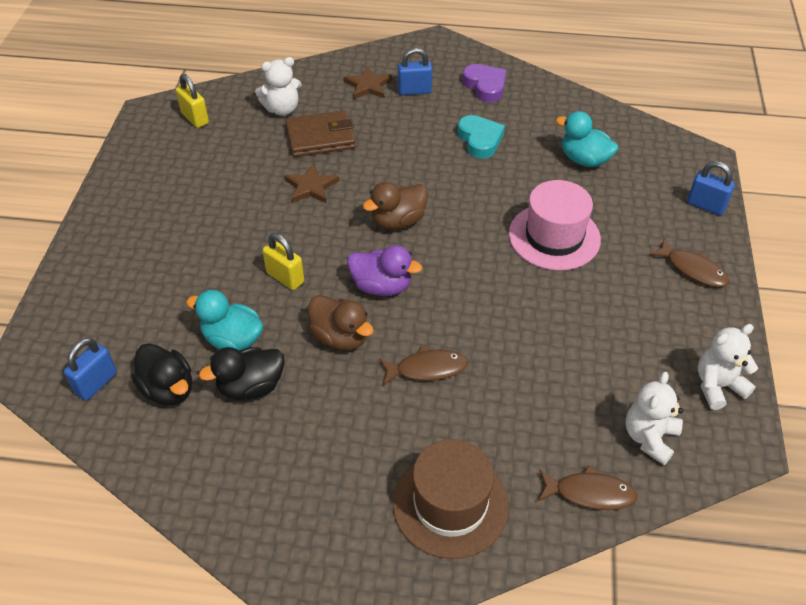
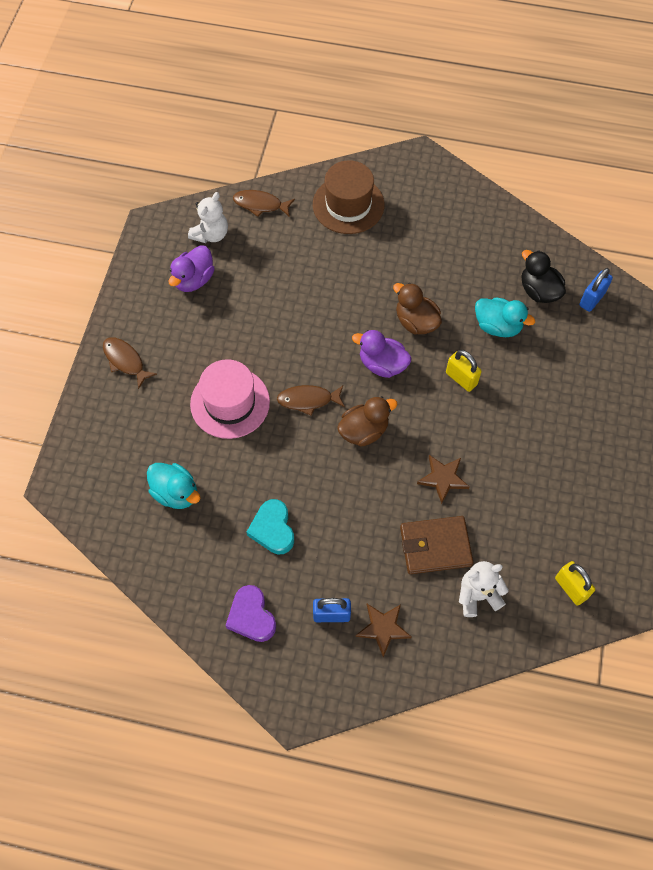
camera: 175 degrees left, 15 degrees up
black duck [199,347,285,400] -> none
brown fish [379,346,468,386] -> brown fish moved to [277,385,345,416]
blue padlock [687,161,735,215] -> none
white teddy bear [698,324,758,410] -> none
none -> purple duck [169,245,215,292]

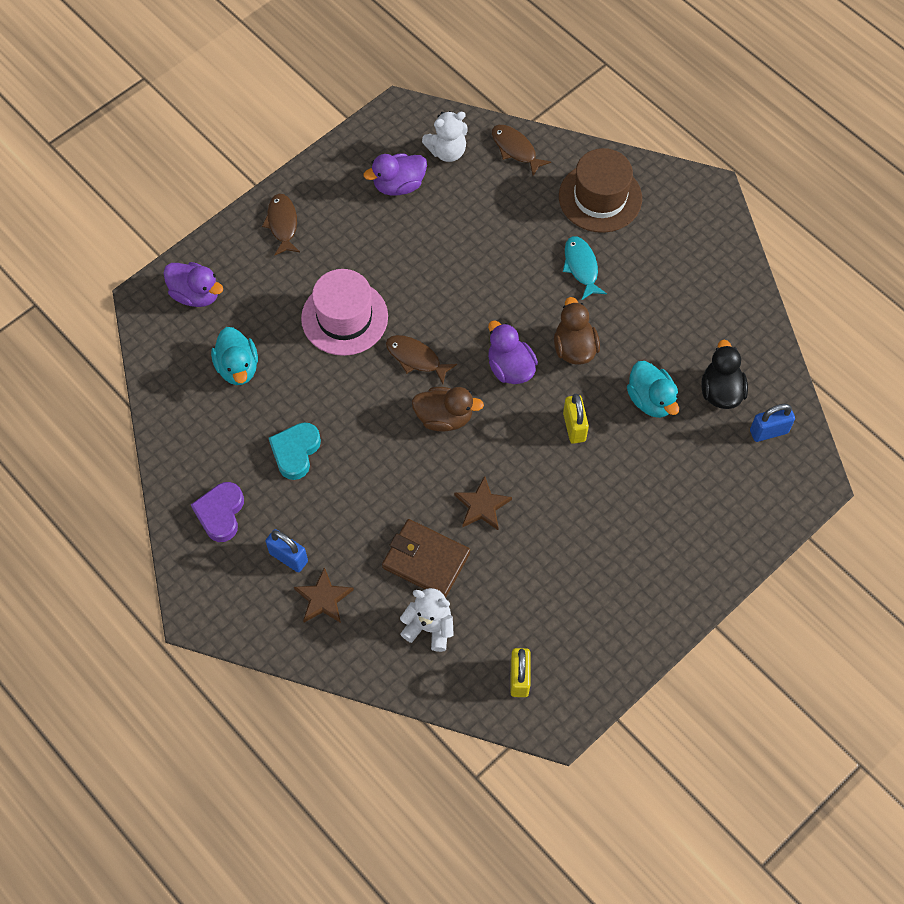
camera: 35 degrees right, 0 degrees up
none -> purple duck [163,262,223,307]
none -> turquoise fish [563,236,607,300]

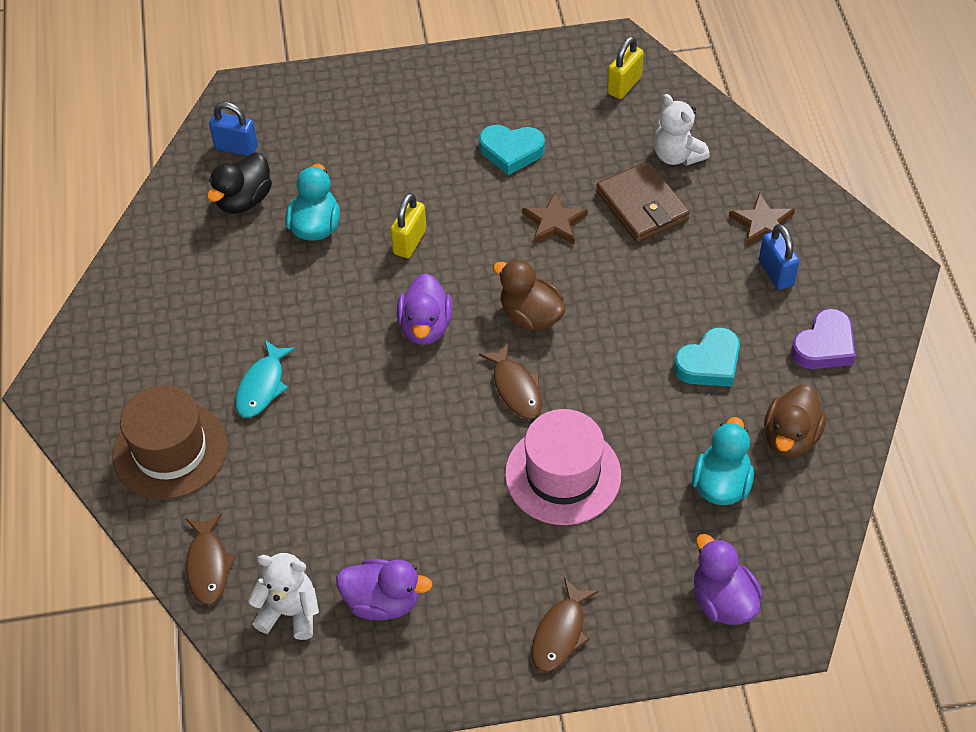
camera: 145 degrees left, 10 degrees down
brown duck [554,297,600,365] -> brown duck moved to [764,385,826,458]
none -> turquoise heart [479,125,545,175]

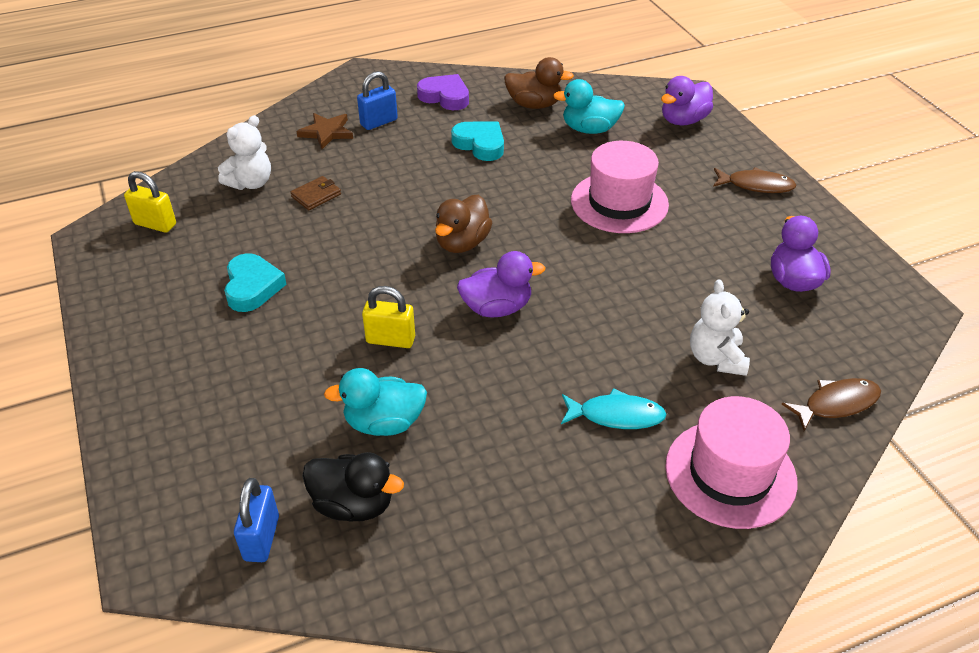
camera: 105 degrees left, 10 degrees down
brown hat [113,385,227,500] -> pink hat [665,396,798,529]
white teddy bear [248,553,319,640] -> white teddy bear moved to [690,279,750,376]
brown fish [479,343,542,419] -> none
brown star [522,191,588,245] -> none
brown wallet [596,161,690,243] -> brown wallet [290,176,341,210], size x0.54

